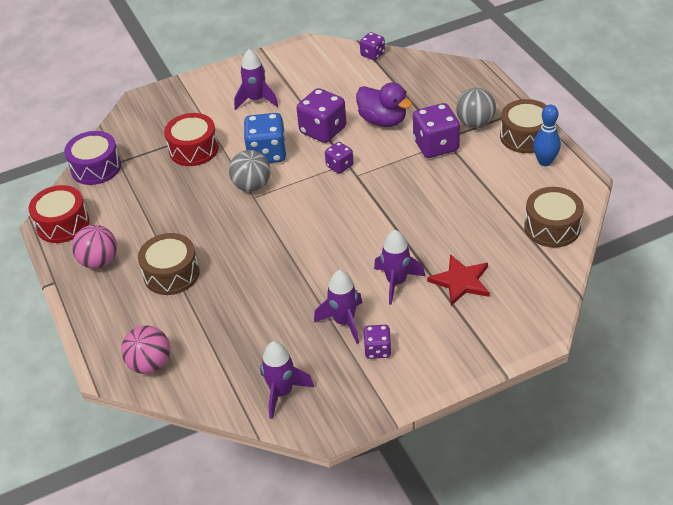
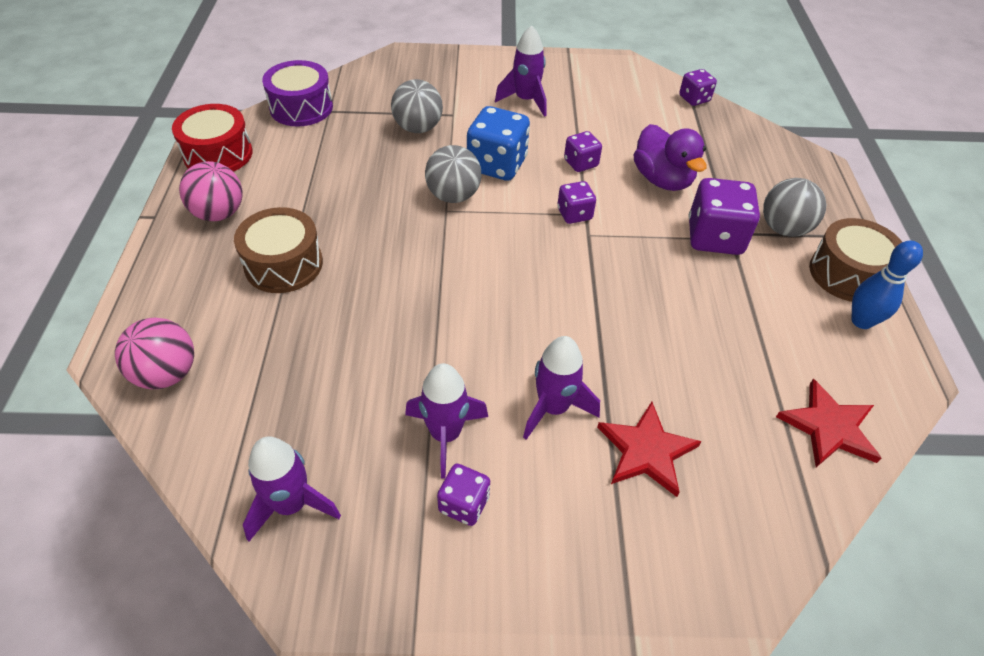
camera: 20 degrees right, 5 degrees up
red drum [164,113,219,166] -> grey ball [391,79,443,133]
purple dice [297,88,346,143] -> purple dice [564,131,602,172], size x0.56
brown drum [524,187,584,247] -> red star [776,379,881,467]

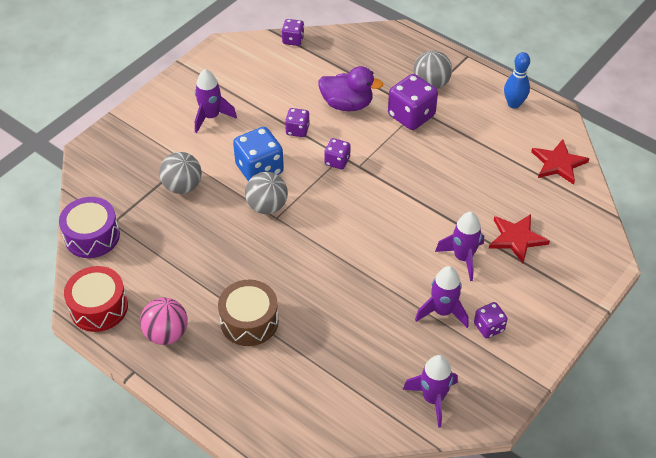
camera: 50 degrees left, 0 degrees up
pink ball [115,317,194,389] -> none
brown drum [809,218,902,302] -> none

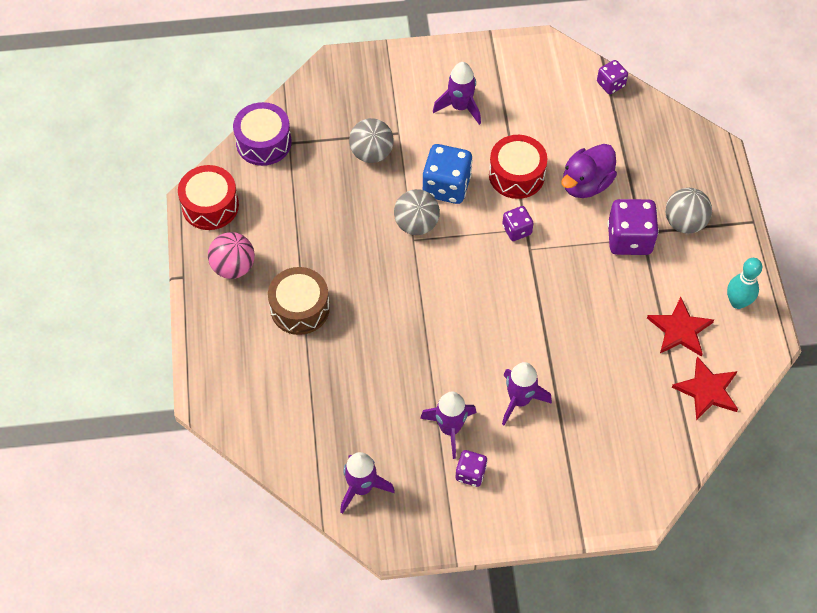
camera: 45 degrees right, 10 degrees up
purple dice [285,108,309,137] -> red drum [489,135,547,199]
purple duck [318,66,383,111] -> purple duck turned 75 degrees clockwise [562,144,617,198]
red star [489,214,550,263] -> red star moved to [647,297,714,356]
blue bowling pin [504,52,530,109] -> turquoise bowling pin [727,258,762,309]

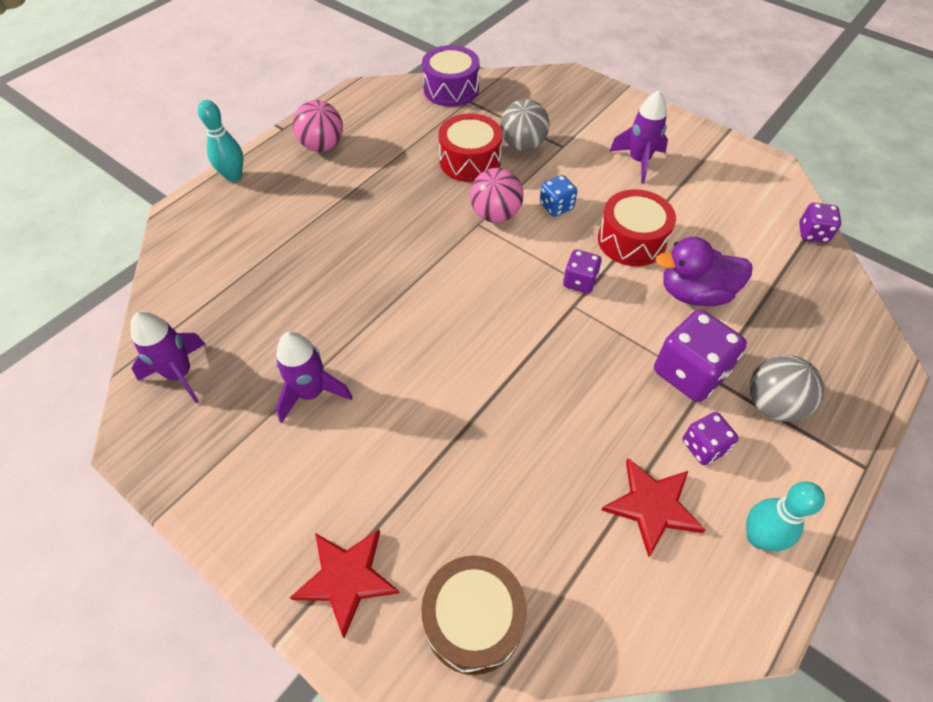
camera: 45 degrees right, 5 degrees down
red drum [178,165,239,230] -> red drum moved to [438,114,502,182]
brown drum [268,267,330,335] -> brown drum moved to [421,555,527,675]
grey ball [394,189,440,235] -> pink ball [470,168,524,223]
blue dice [423,144,473,204] -> blue dice [540,175,577,217], size x0.56
purple dice [456,450,487,487] -> purple dice moved to [683,412,739,465]
purple rocket [502,362,552,425] -> none
red star [672,356,738,420] -> red star moved to [290,529,400,638]
none -> turquoise bowling pin [198,100,243,182]

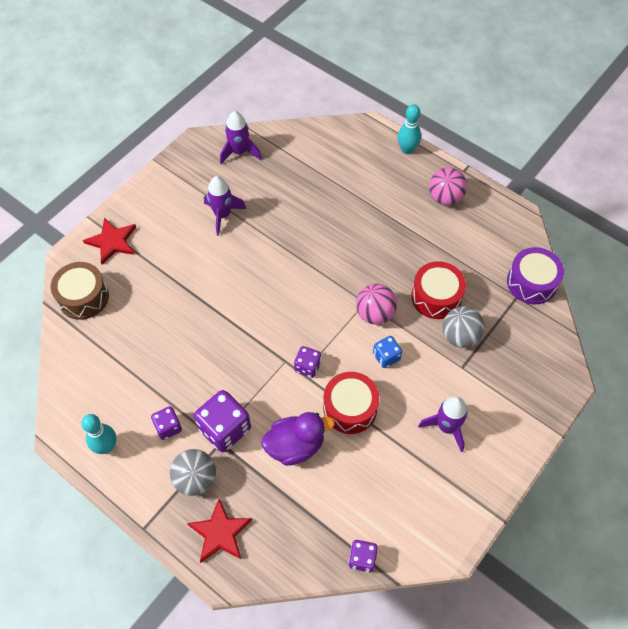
camera: 90 degrees right, 5 degrees up
red star [602,458,706,557] -> red star moved to [187,499,252,563]
purple duck [655,237,753,306] -> purple duck turned 75 degrees clockwise [262,412,335,466]

